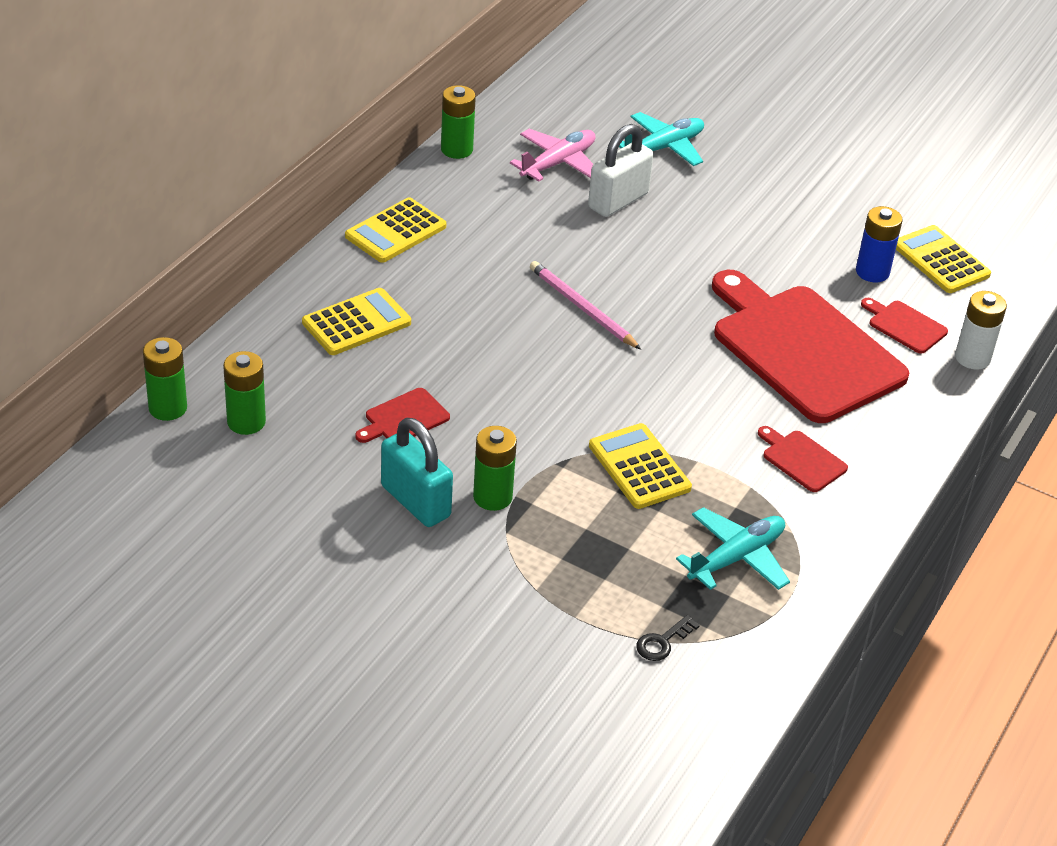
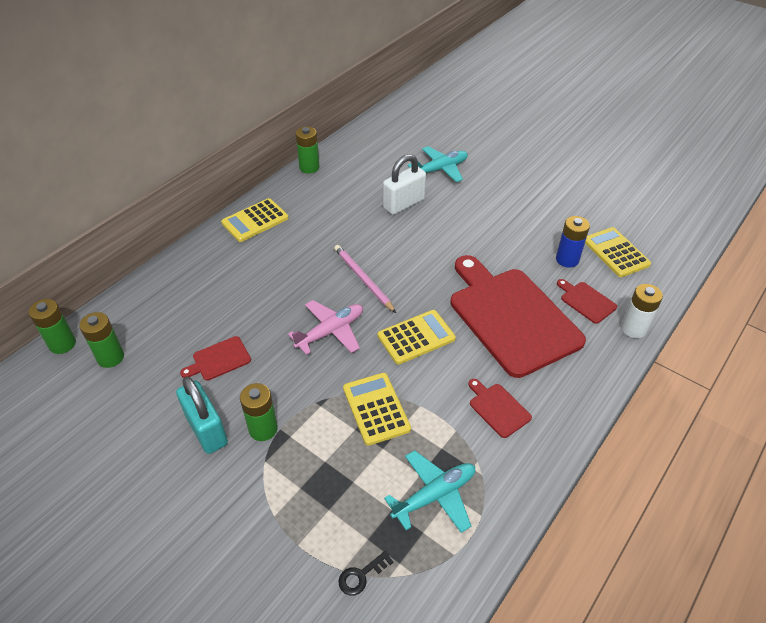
camera: 10 degrees right, 5 degrees up
yellow calculator [302,288,411,355] -> yellow calculator moved to [378,310,456,365]
pink plane [510,129,596,182] -> pink plane moved to [288,300,363,355]

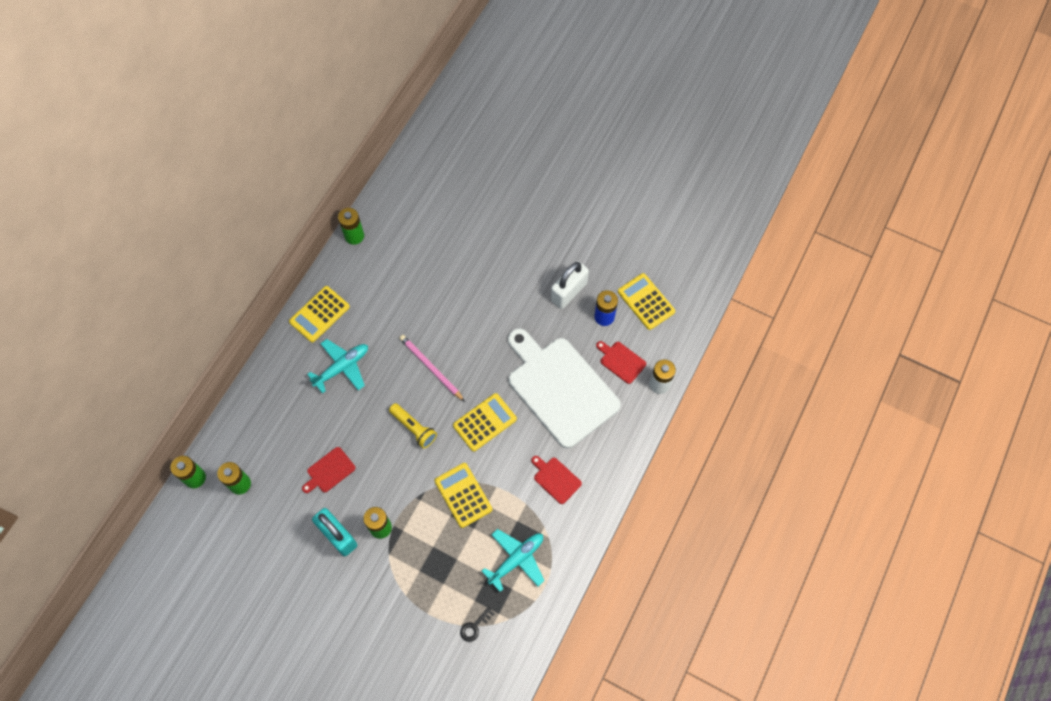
camera: 10 degrees left, 20 degrees up
pink plane [288,300,363,355] -> yellow flashlight [389,403,437,448]
white padlock [383,154,426,215] -> white padlock moved to [551,261,589,309]
turquoise plane [408,146,468,182] -> turquoise plane moved to [307,339,368,393]
red cutting board [450,255,586,378] -> white cutting board [508,328,621,448]

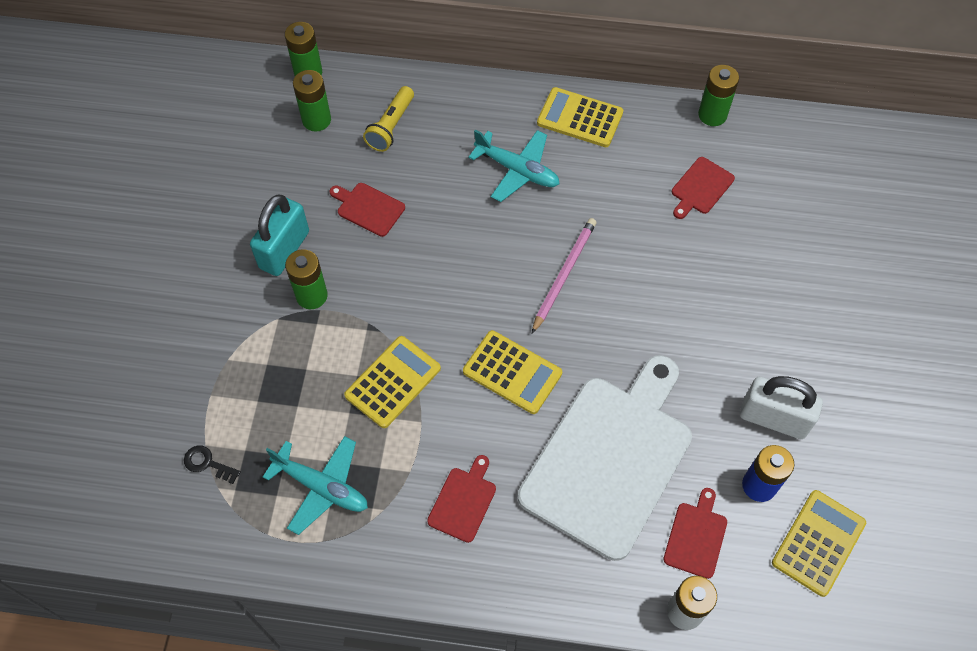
camera: 70 degrees right, 5 degrees down
yellow flashlight [389,403,437,448] -> yellow flashlight moved to [363,86,414,152]
none -> red cutting board [672,157,735,219]

